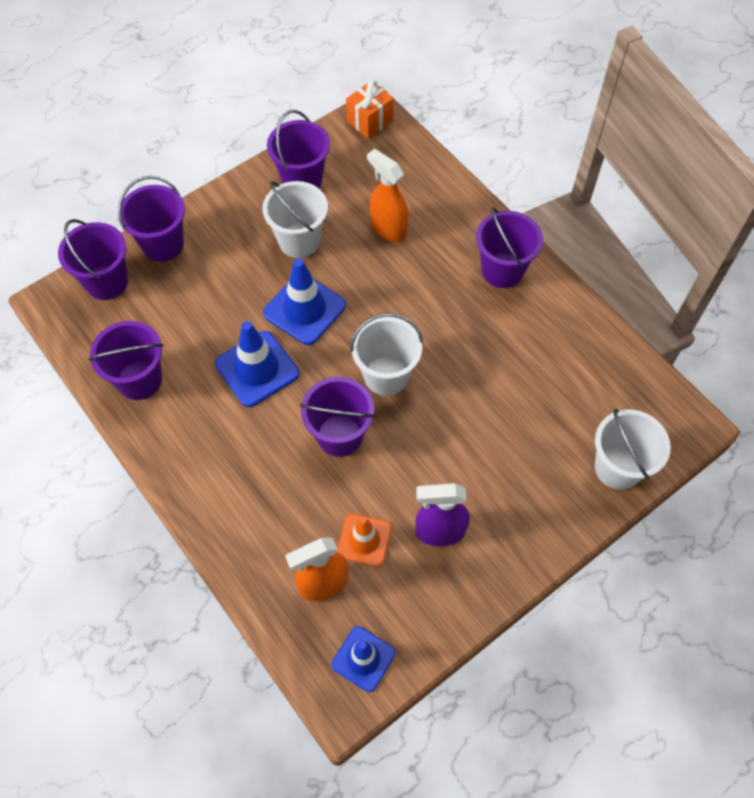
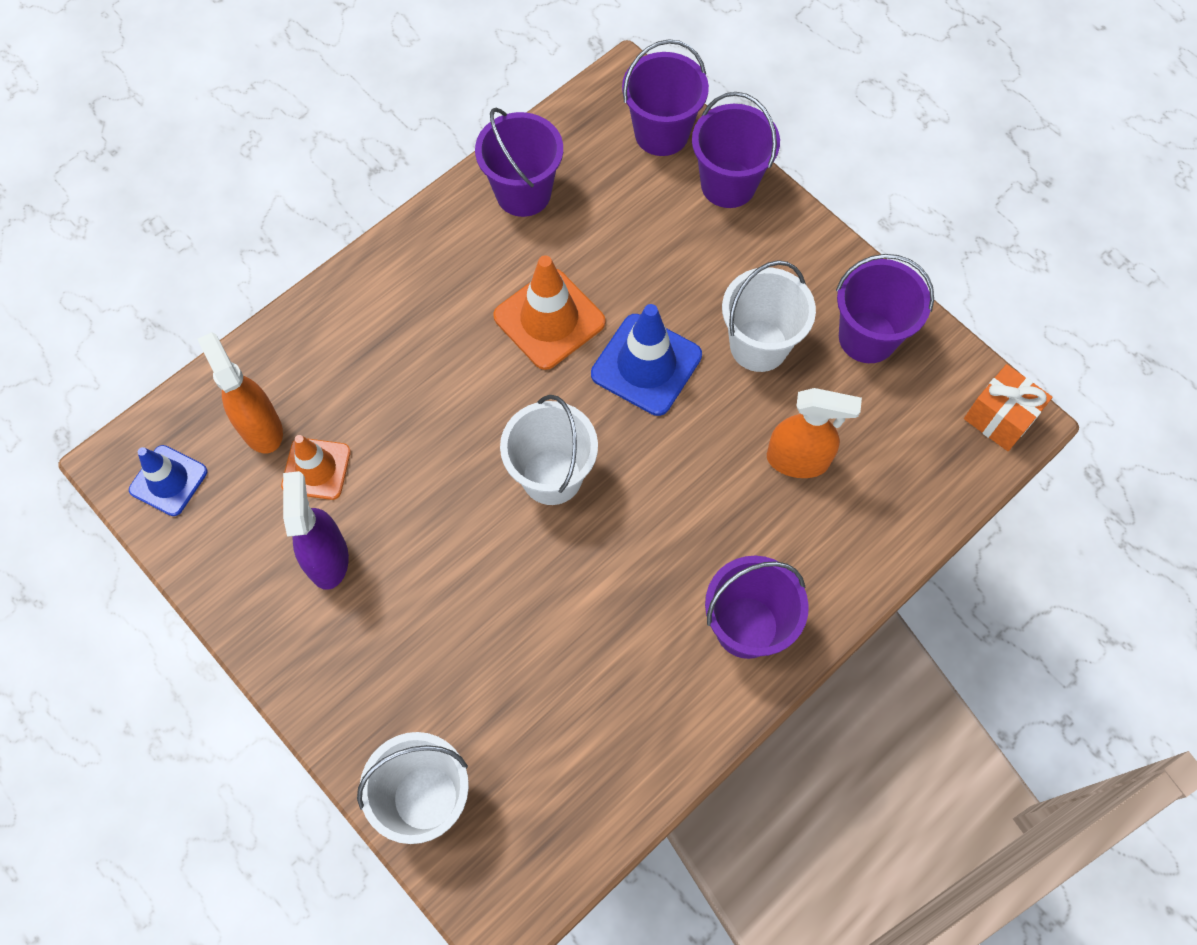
camera: 85 degrees right, 5 degrees up
blue traffic cone [215,321,299,407] -> orange traffic cone [493,255,605,370]
purple bucket [300,377,375,457] -> none
orange spray bottle [367,149,408,242] -> orange spray bottle turned 60 degrees clockwise [767,388,862,478]

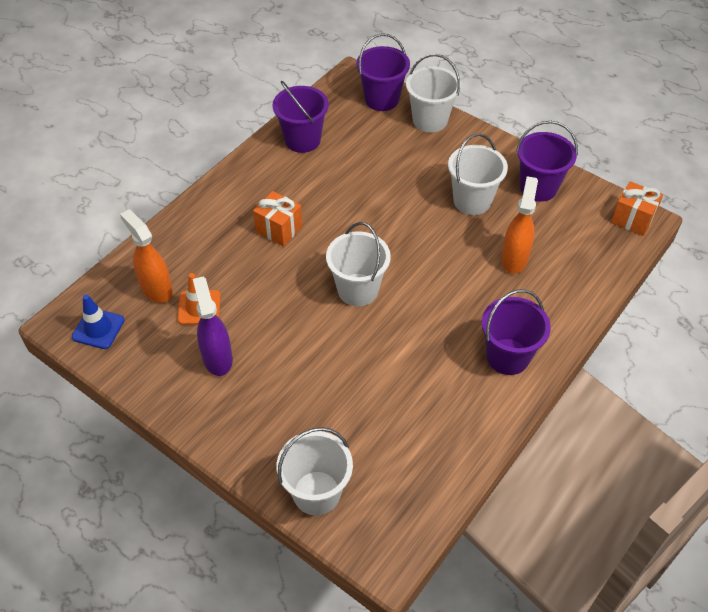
camera: 10 degrees left, 15 degrees down
orange traffic cone [493,255,605,370] -> none
blue traffic cone [591,304,702,416] -> none
purple bucket [692,92,780,208] -> white bucket [406,54,461,132]
orange spray bottle [767,388,862,478] -> orange spray bottle turned 75 degrees counterclockwise [501,176,538,274]
none -> orange gift [253,191,302,247]

